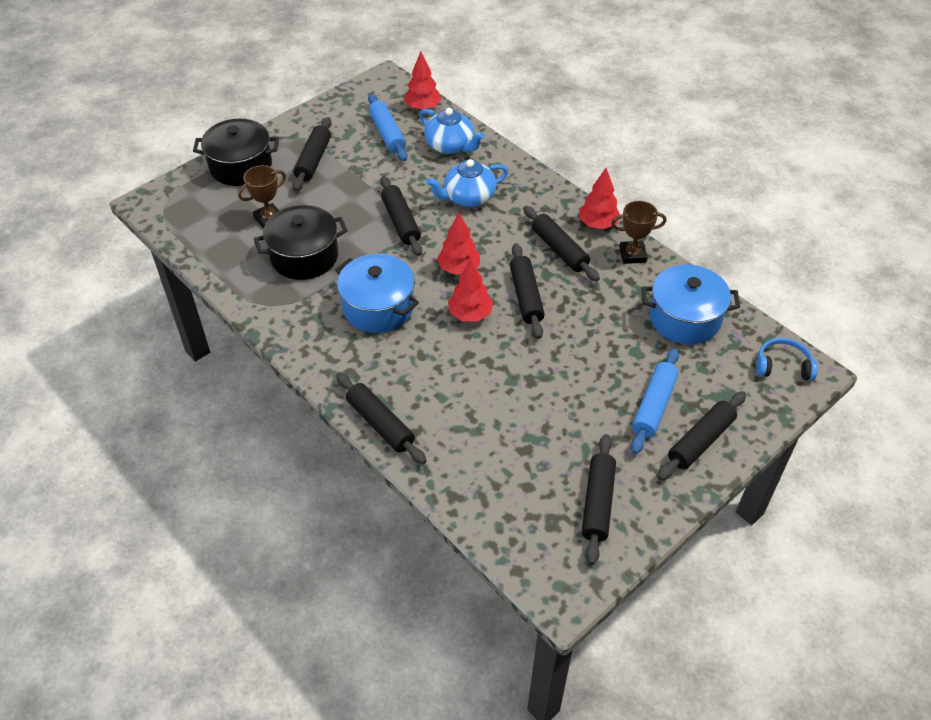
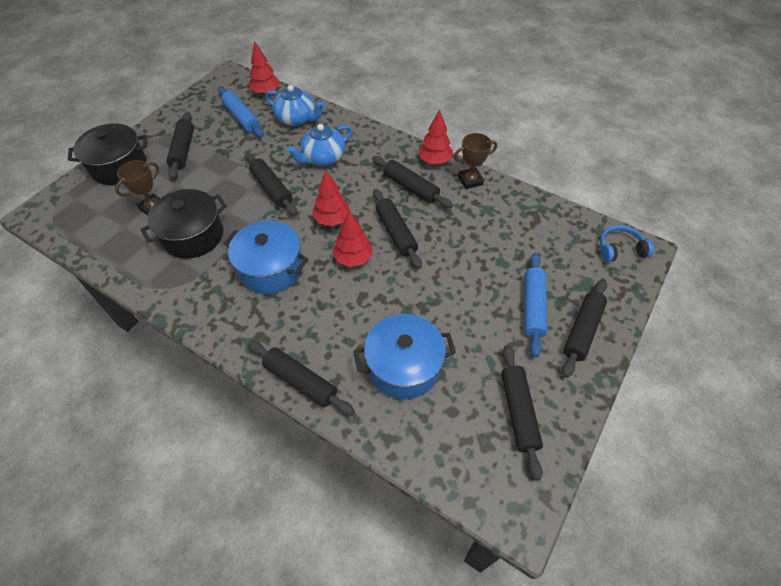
camera: 15 degrees left, 5 degrees up
blue pot [641,264,740,345] -> blue pot moved to [354,314,456,399]

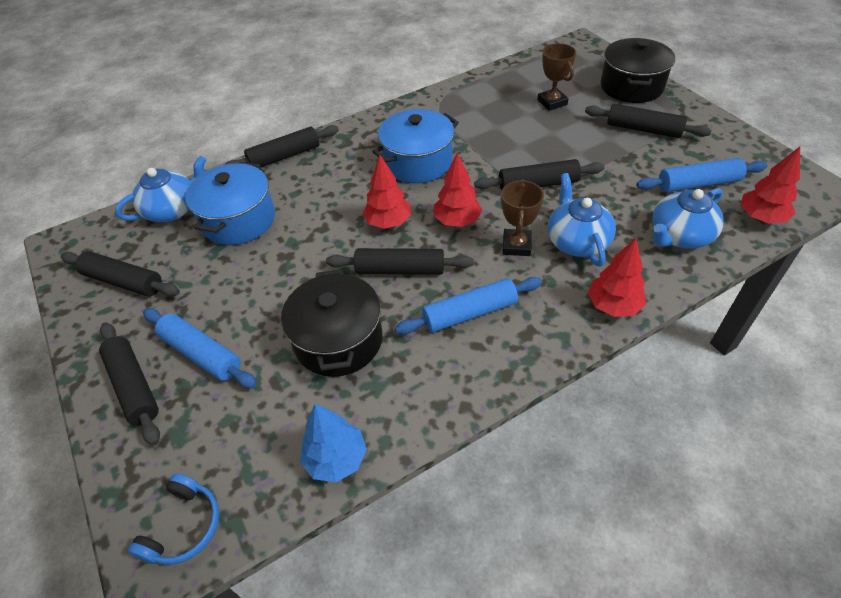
camera: 120 degrees right, 5 degrees down
black pot [140,189,227,259] -> black pot moved to [281,269,383,377]
black rolling pin [372,156,453,208] -> blue rolling pin [395,277,542,335]
red tree [418,110,453,164] -> red tree moved to [588,238,646,317]
brown trophy [454,133,497,189] -> brown trophy moved to [501,179,544,256]
none -> blue teapot [115,156,206,222]
none -> blue tree [300,403,367,482]

